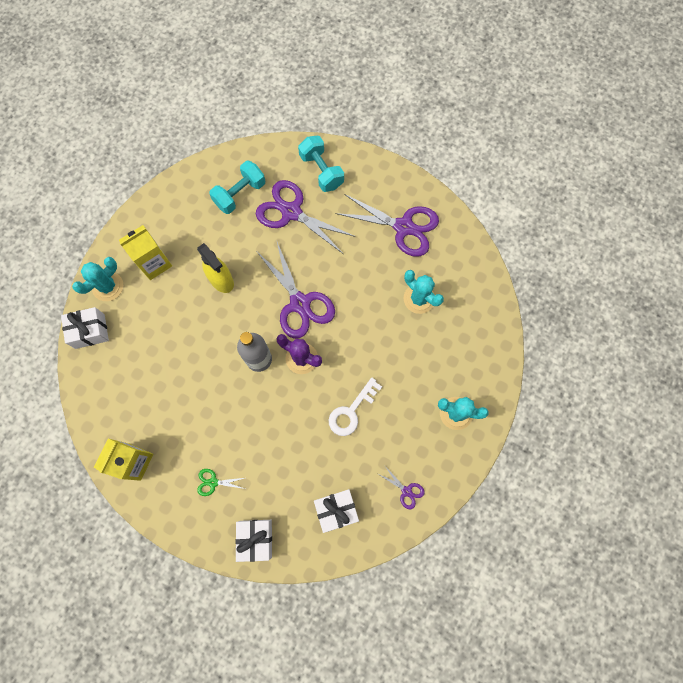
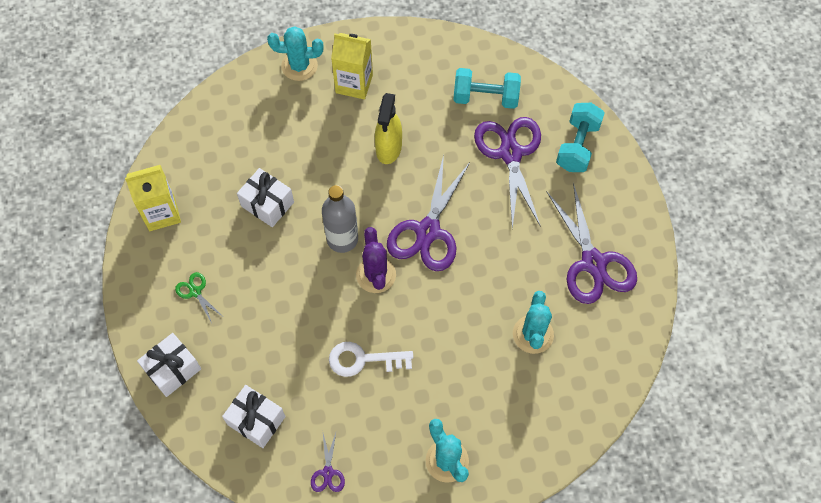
camera: 50 degrees right, 10 degrees down
white gift [61,307,109,349] -> white gift moved to [237,168,294,227]

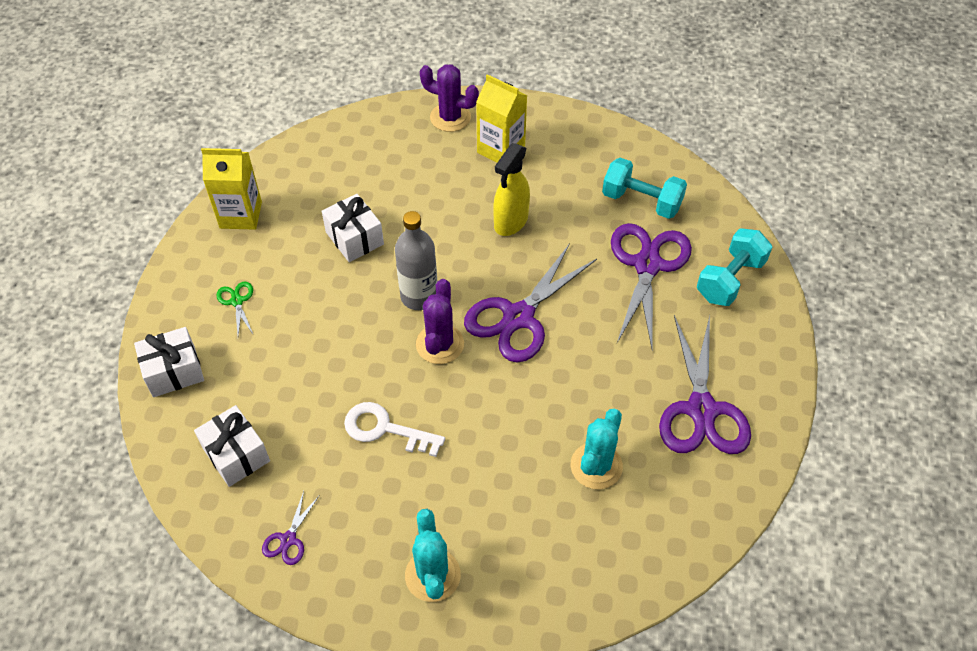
camera: 20 degrees right, 10 degrees down
turquoise cactus [267,26,324,81] -> purple cactus [420,64,479,132]

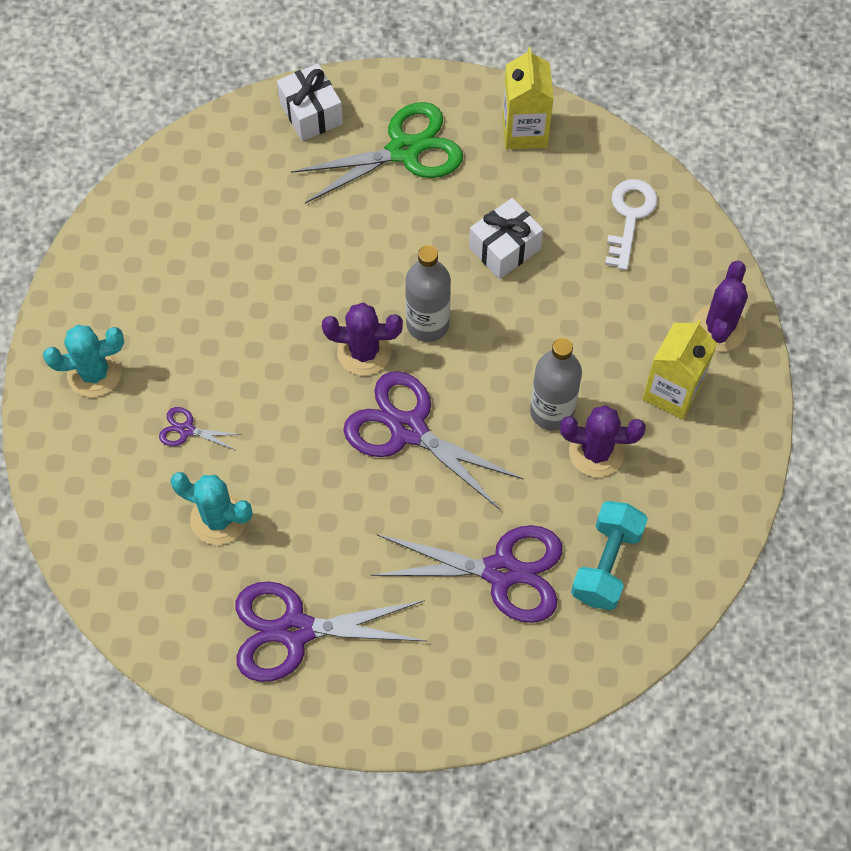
camera: 85 degrees right, 10 degrees up
white gift [194,405,270,487] -> none
green scissors [216,281,253,335] -> green scissors [290,102,463,203], size x2.27
purple scissors [262,491,319,565] -> purple scissors moved to [159,407,242,450]
white key [344,402,445,457] -> white key moved to [605,179,658,270]
yellow spray bottle [493,143,530,236] -> grey bottle [530,338,582,431]
turquoise dumbbell [697,228,772,306] -> none
none -> purple cactus [560,405,646,477]

